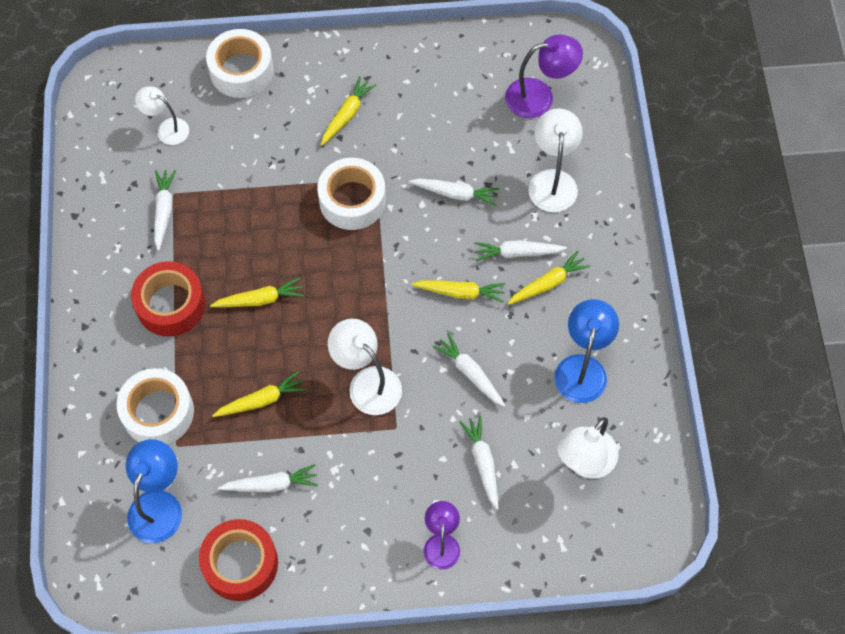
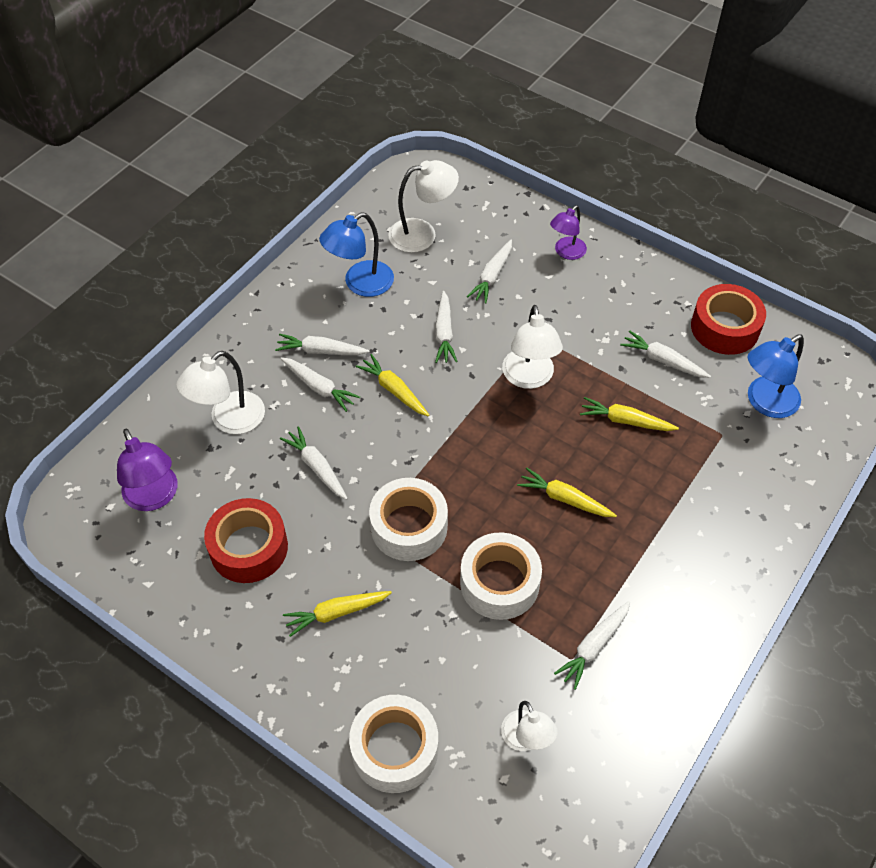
camera: 140 degrees left, 10 degrees down
white tape [116,368,194,444] -> white tape moved to [460,532,542,620]
red tape [131,261,206,336] -> red tape moved to [204,498,288,583]
purple lamp [505,34,583,118] -> purple lamp turned 150 degrees counterclockwise [117,429,178,511]
yellow carrot [507,250,590,305] -> white carrot [275,334,370,355]

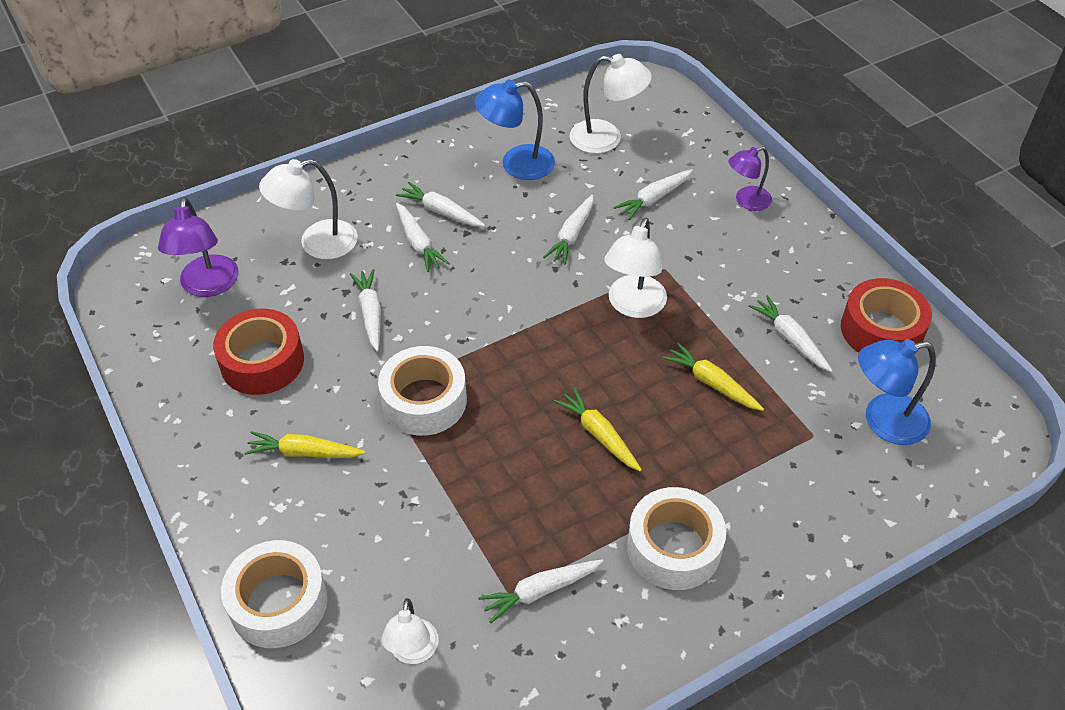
camera: 25 degrees right, 5 degrees down
yellow carrot [356,354,429,417] -> none
white tape [460,532,542,620] -> white tape moved to [627,487,726,590]

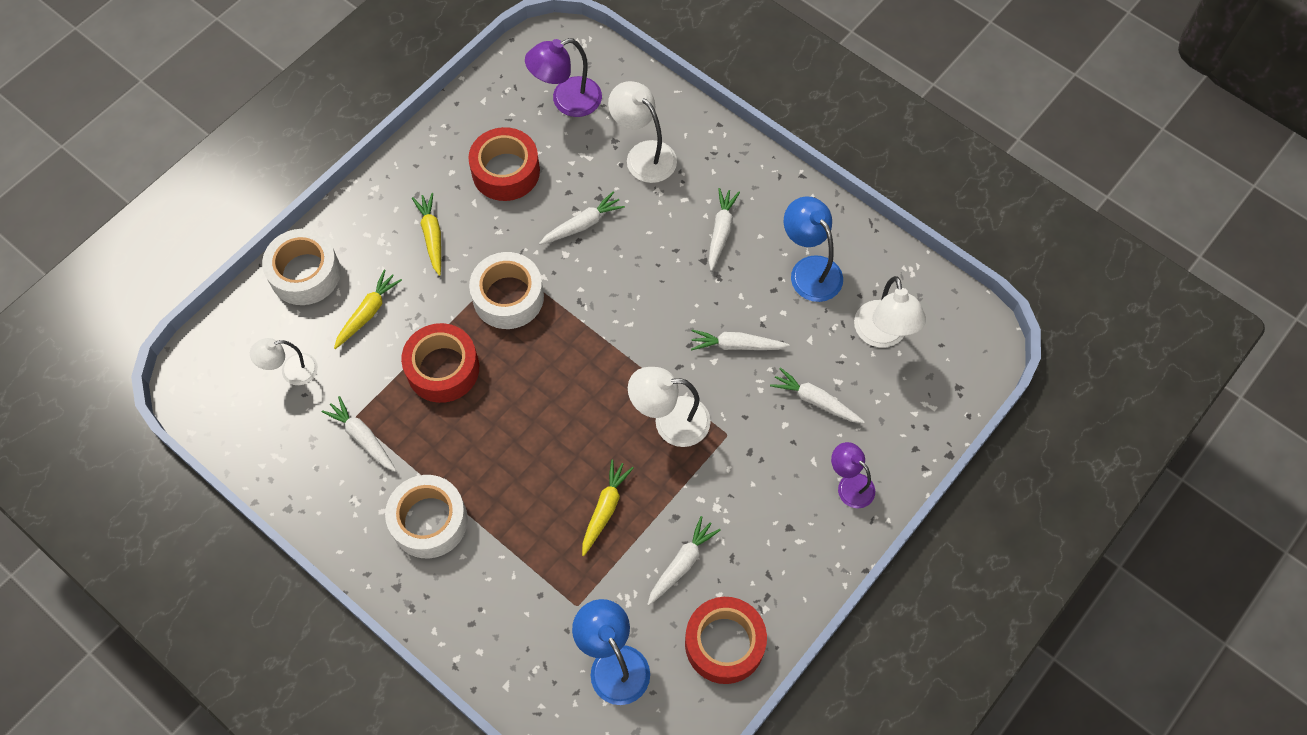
camera: 70 degrees right, 15 degrees up
white carrot [396,203,450,272] -> none
yellow carrot [554,387,642,472] -> yellow carrot moved to [334,270,402,349]
none -> red tape [401,323,479,403]

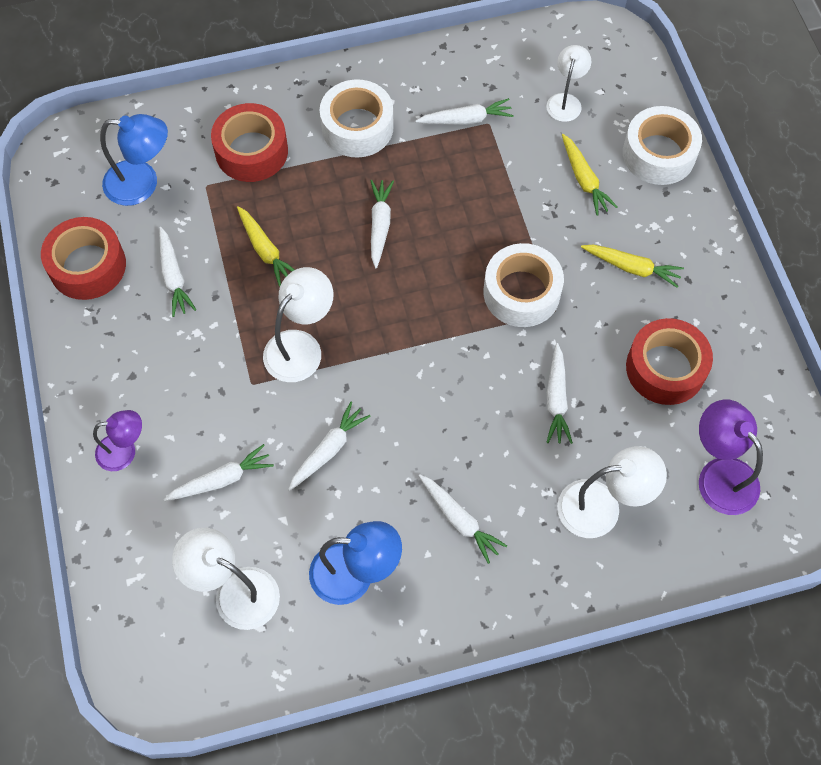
camera: 125 degrees right, 0 degrees up
red tape [401,323,479,403] -> red tape moved to [211,103,288,182]
purple lamp [525,38,602,117] -> purple lamp turned 45 degrees counterclockwise [699,400,763,515]
none -> white carrot [370,180,394,268]

